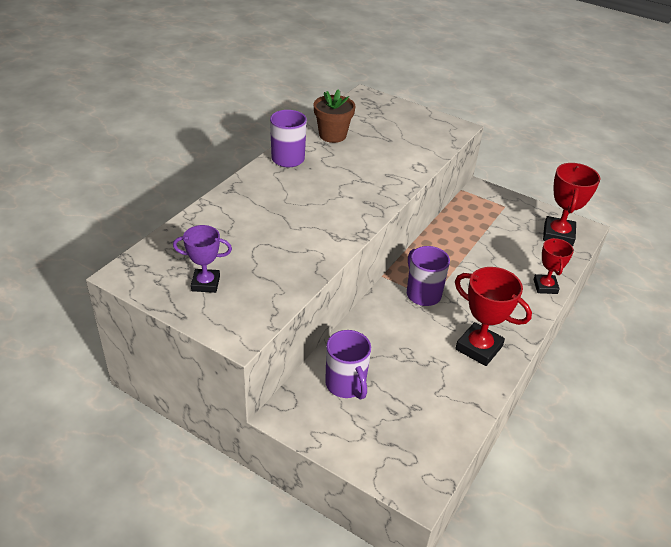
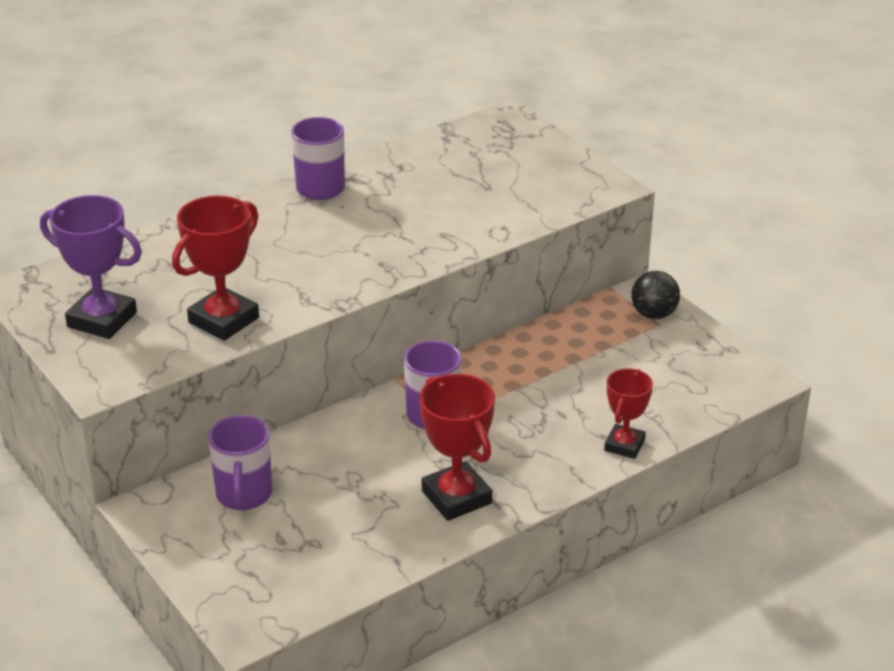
camera: 25 degrees right, 5 degrees down
purple trophy [173,225,232,293] -> purple trophy [40,195,142,339], size x1.55
brown flower pot [314,89,355,143] -> none
red trophy [543,163,600,247] -> red trophy moved to [172,196,259,341]
none -> black ball [631,271,680,319]

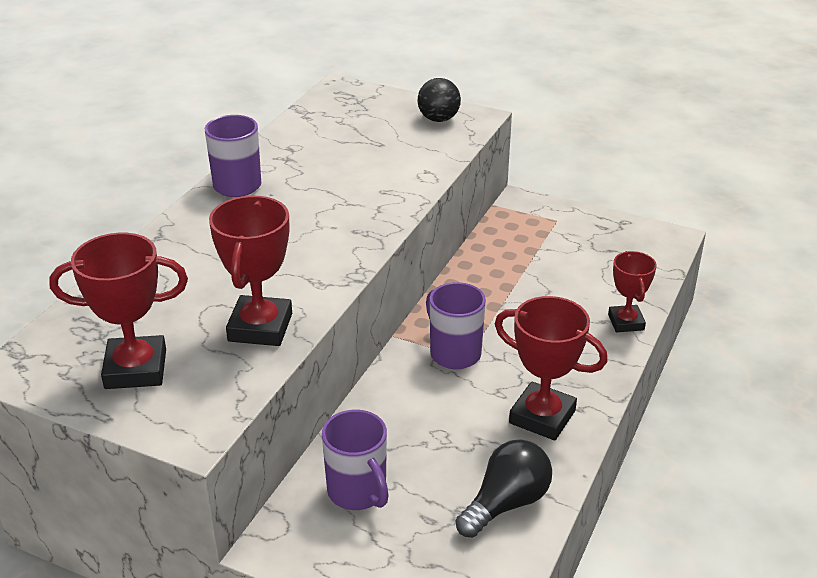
camera: 30 degrees left, 0 degrees up
purple trophy [40,195,142,339] -> red trophy [49,233,188,389]
black ball [631,271,680,319] -> black ball moved to [418,78,461,122]
none -> black light bulb [456,439,552,538]

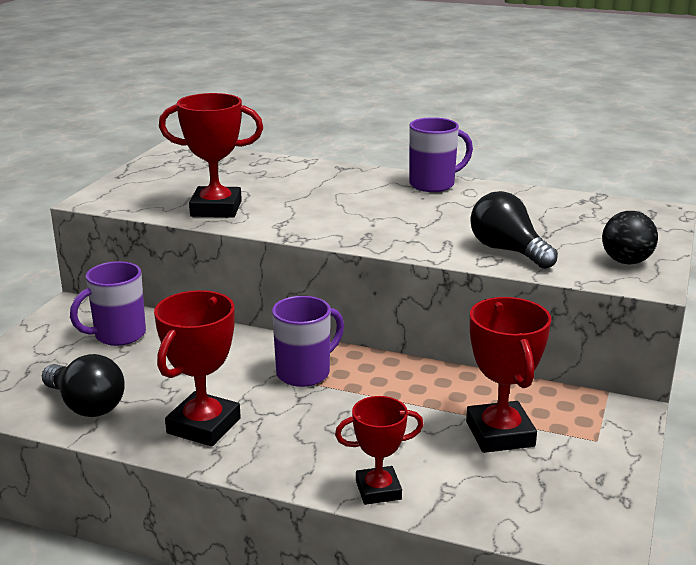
camera: 85 degrees right, 10 degrees down
red trophy [49,233,188,389] -> red trophy moved to [466,297,551,453]
none -> black light bulb [470,191,558,269]

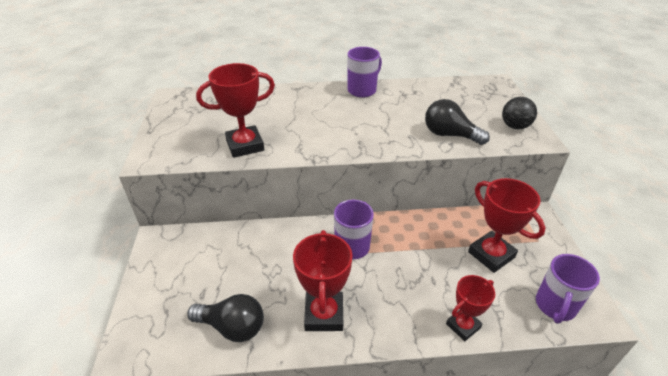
camera: 25 degrees left, 15 degrees up
purple mug [70,261,146,346] -> purple mug moved to [536,254,600,324]

